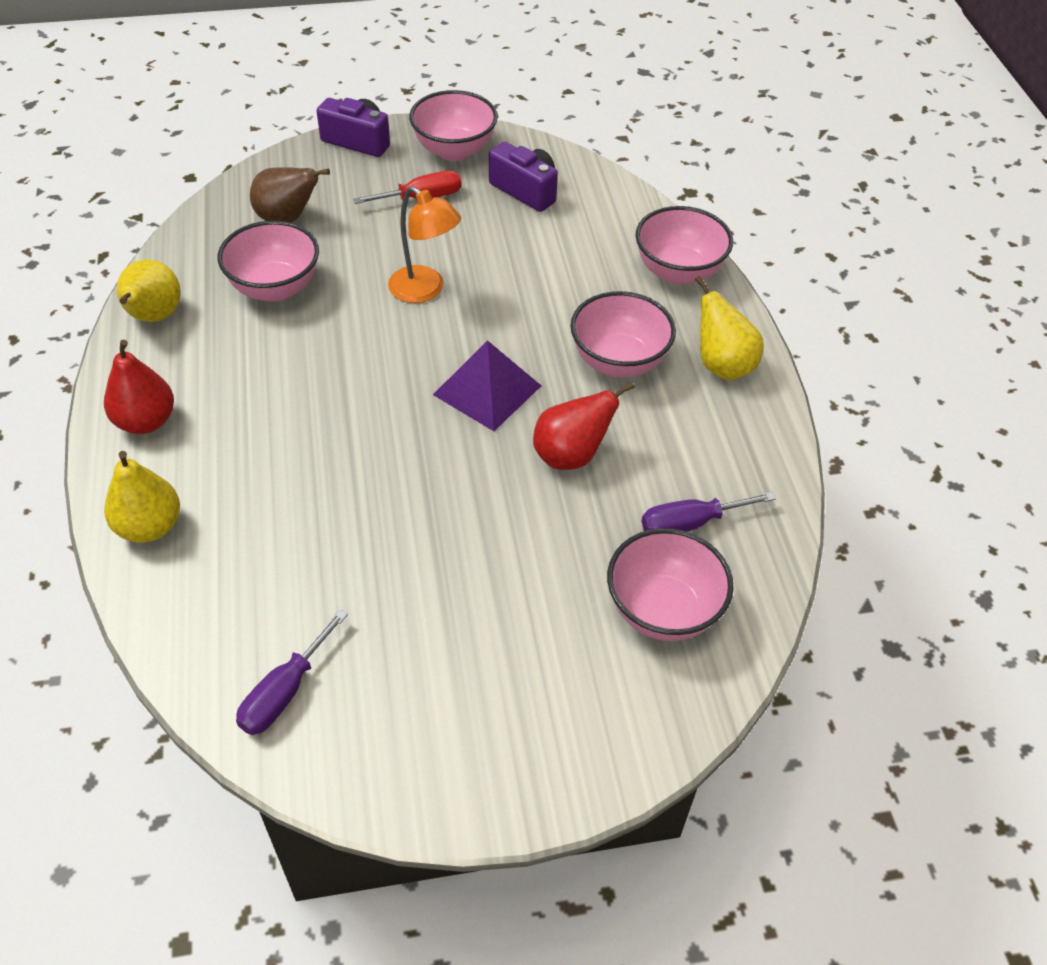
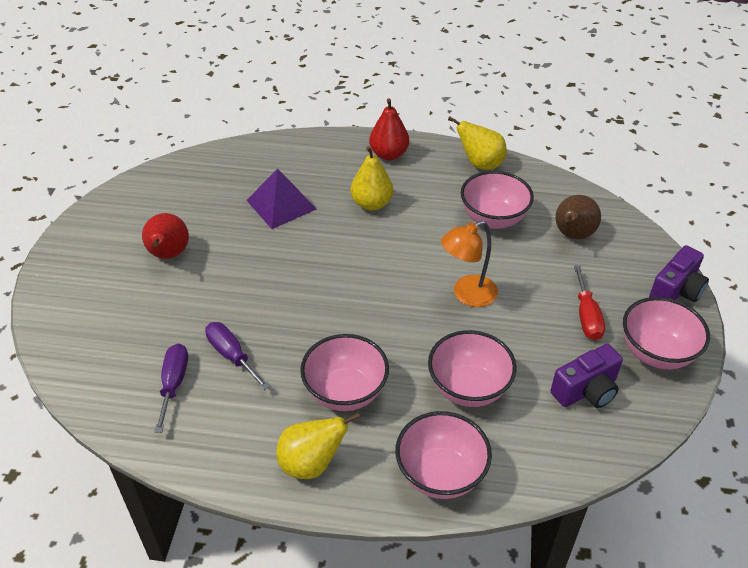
camera: 110 degrees right, 5 degrees down
yellow pear [104,451,180,543] -> yellow pear moved to [351,146,393,211]
purple screwdriver [236,609,348,735] -> purple screwdriver moved to [205,322,270,390]
purple pyramid [433,340,541,431] -> purple pyramid moved to [246,169,317,229]
red pear [533,382,635,470] -> red pear moved to [142,213,189,259]
pink bowl [607,528,734,641] -> pink bowl moved to [428,330,517,407]

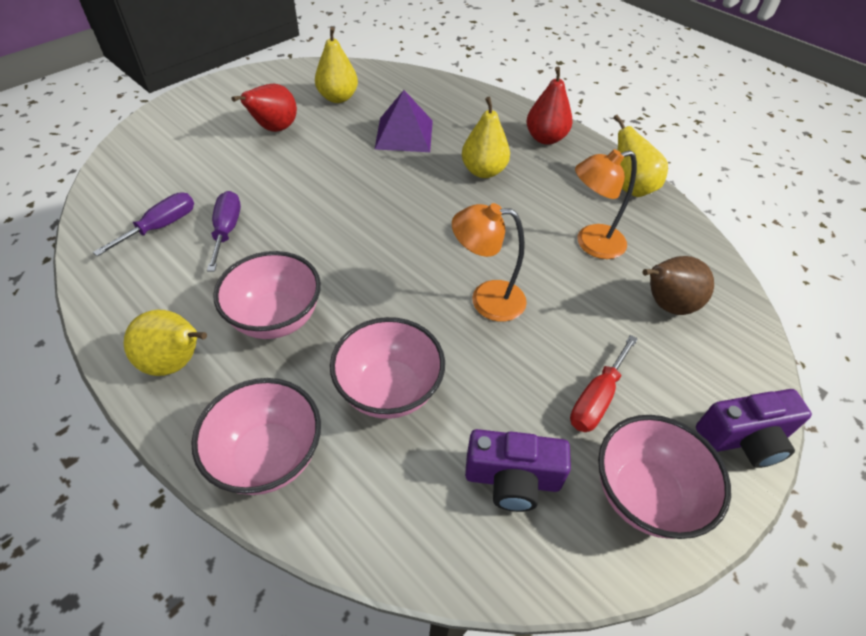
camera: 35 degrees right, 5 degrees up
pink bowl [461,171,534,229] -> orange lamp [575,149,637,259]
none -> yellow pear [315,27,358,103]

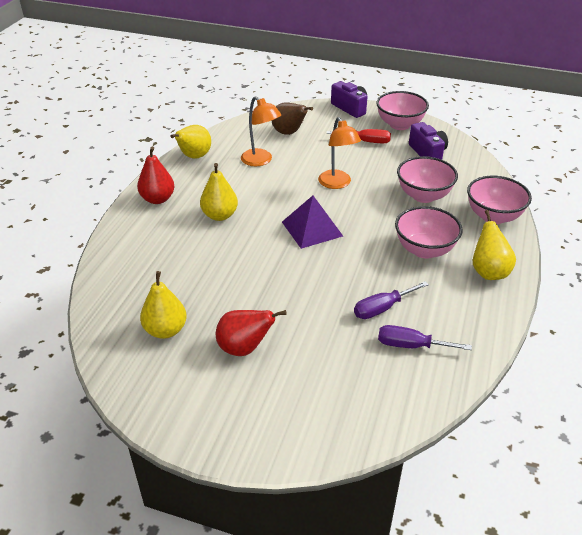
camera: 115 degrees left, 10 degrees down
purple pyramid [375,90,433,152] -> purple pyramid moved to [282,196,343,249]

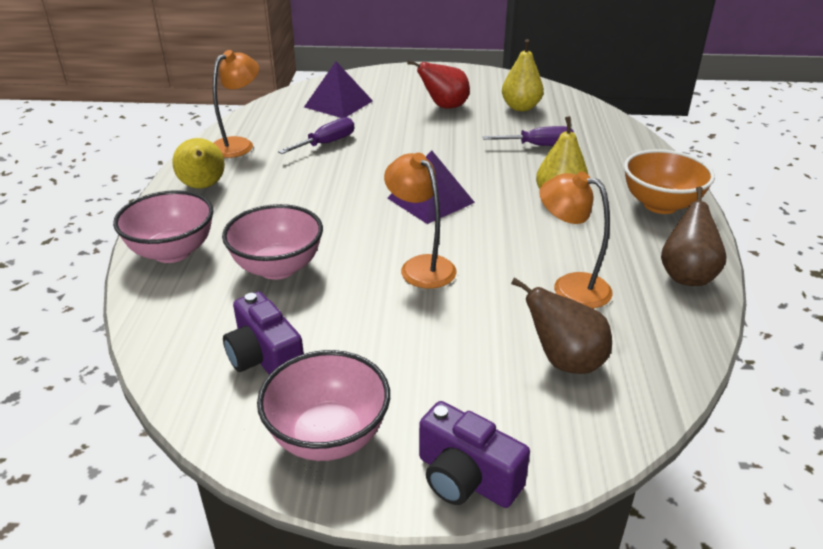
camera: 165 degrees right, 5 degrees down
red pear [137,147,175,204] -> orange bowl [624,149,715,214]
yellow pear [170,125,211,159] -> brown pear [661,186,727,286]
red screwdriver [326,129,391,143] -> none
purple screwdriver [378,325,472,350] -> purple screwdriver moved to [483,126,574,146]
pink bowl [395,206,463,259] -> none
none -> orange lamp [213,50,259,158]
none -> purple pyramid [304,61,373,118]

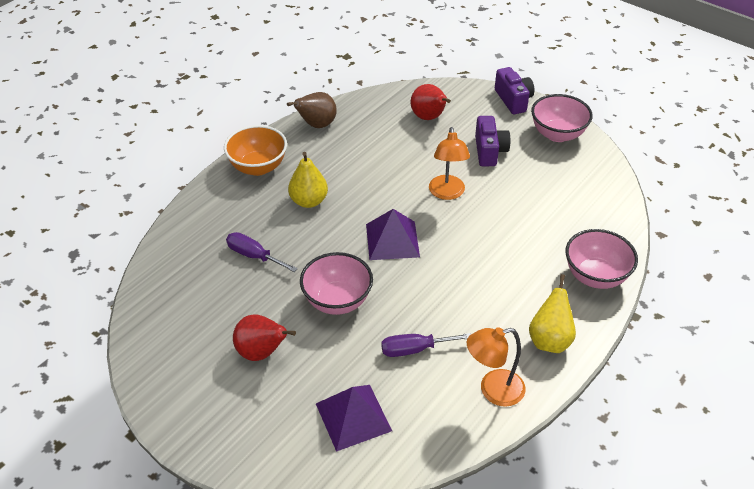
camera: 145 degrees left, 10 degrees up
pink bowl [222,204,323,280] -> pink bowl moved to [300,252,373,315]
purple camera [223,291,304,374] -> purple camera moved to [475,116,511,166]
yellow pear [502,39,544,111] -> none
brown pear [511,278,612,374] -> red pear [411,84,451,120]
orange lamp [539,171,613,308] -> none

